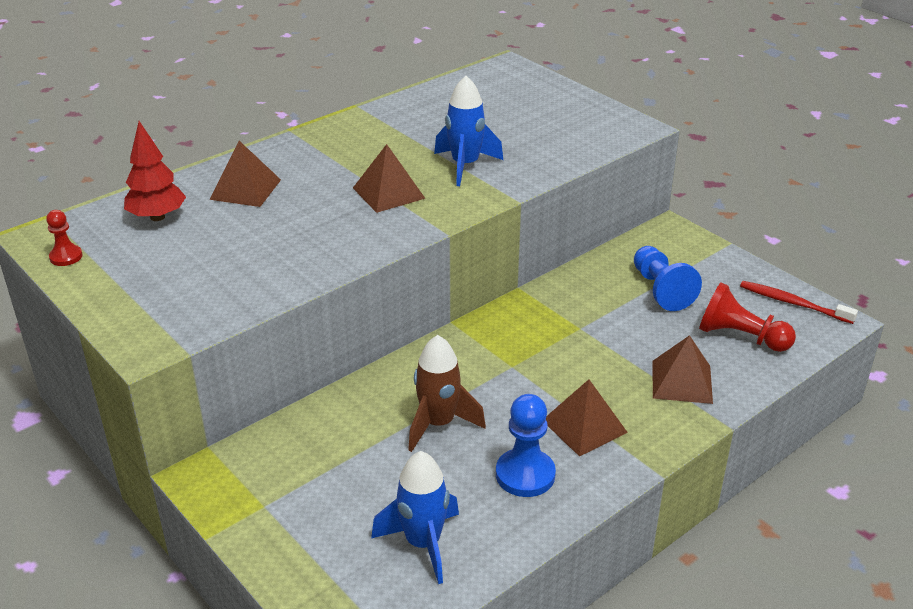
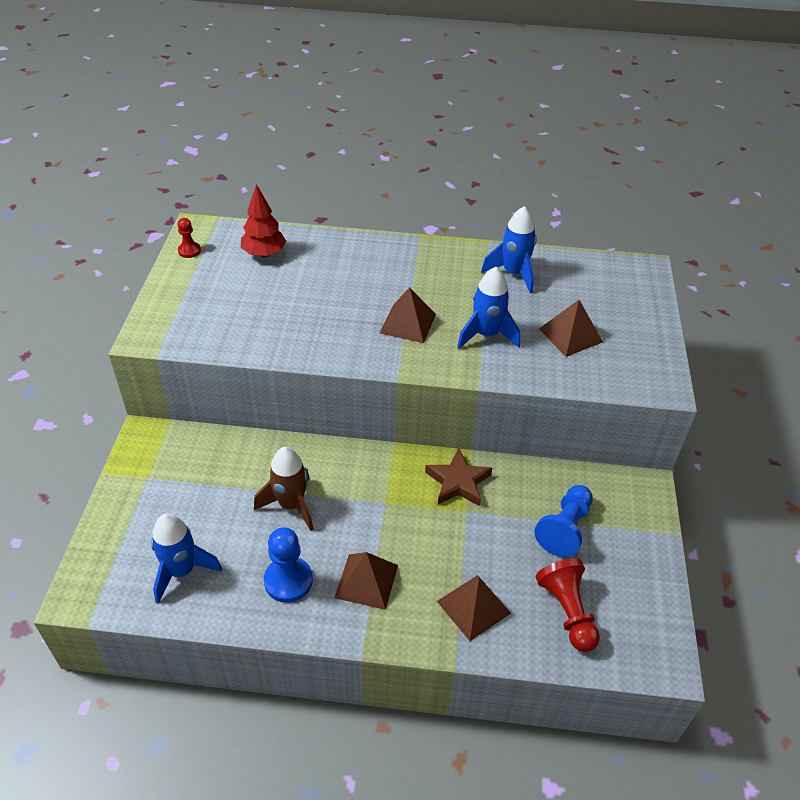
camera: 45 degrees right, 10 degrees up
brown pyramid [209,141,281,207] -> brown pyramid moved to [539,300,603,357]
red toothbrush [740,281,858,324] -> none
none -> brown star [425,448,492,506]
none -> blue rocket [481,206,537,293]

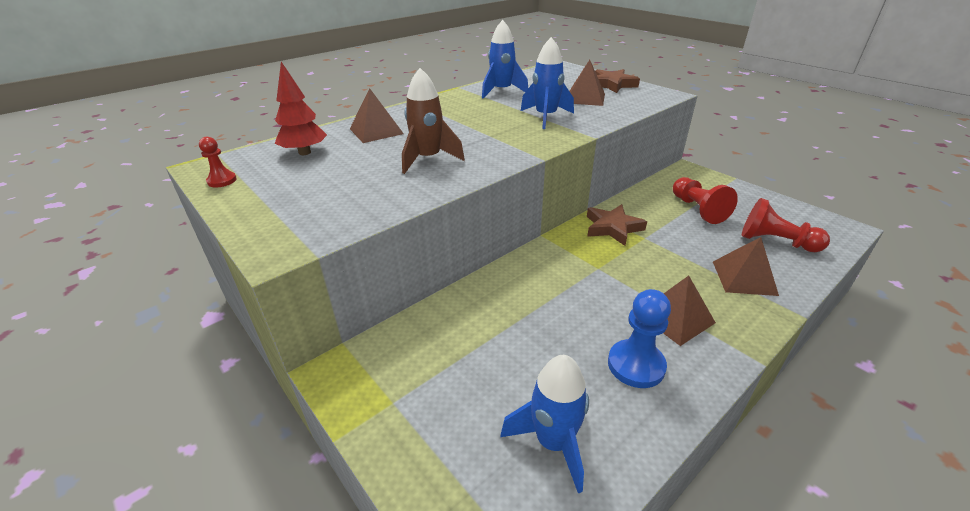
camera: 45 degrees left, 10 degrees down
brown rocket [254,447,314,531] -> brown rocket moved to [402,68,465,174]
brown pyramid [380,287,436,343] -> brown pyramid moved to [350,88,404,143]
blue pawn [535,485,593,557] -> red pawn [673,177,738,224]
none -> brown star [595,69,640,93]

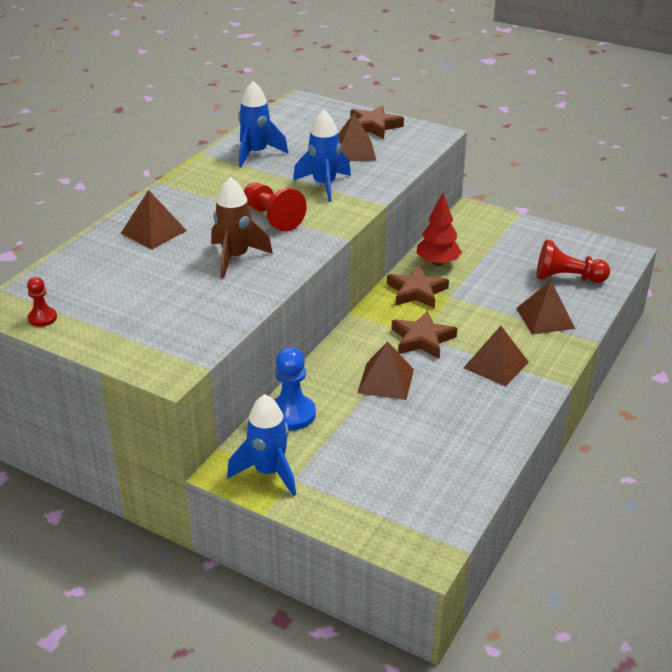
camera: 20 degrees left, 0 degrees up
red tree [275,62,327,155] -> red tree moved to [416,193,462,266]
blue rocket [500,355,589,494] -> blue rocket moved to [227,394,296,496]
blue pawn [608,289,671,388] -> blue pawn moved to [274,347,316,430]
red pawn [673,177,738,224] -> red pawn moved to [244,183,307,232]
none -> brown pyramid [357,341,414,400]
none -> brown star [391,311,457,359]

